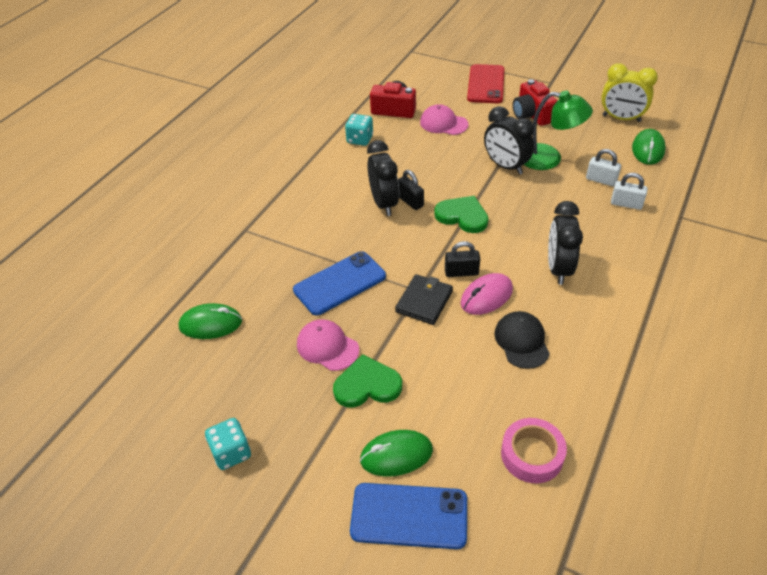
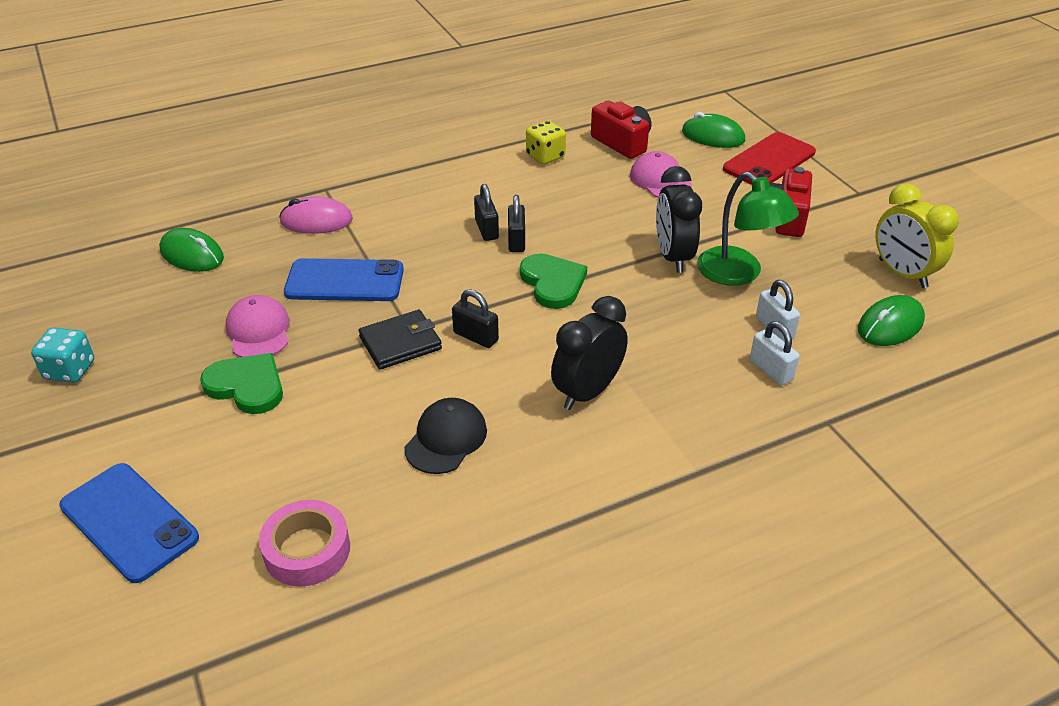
camera: 35 degrees right, 5 degrees down
turquoise dice [345,114,373,146] -> yellow dice [526,120,566,165]
green mouse [360,430,433,476] -> green mouse moved to [682,112,745,148]
black clock [367,140,399,216] -> black padlock [474,184,499,241]
pink mouse [460,273,513,315] -> pink mouse moved to [279,196,353,234]

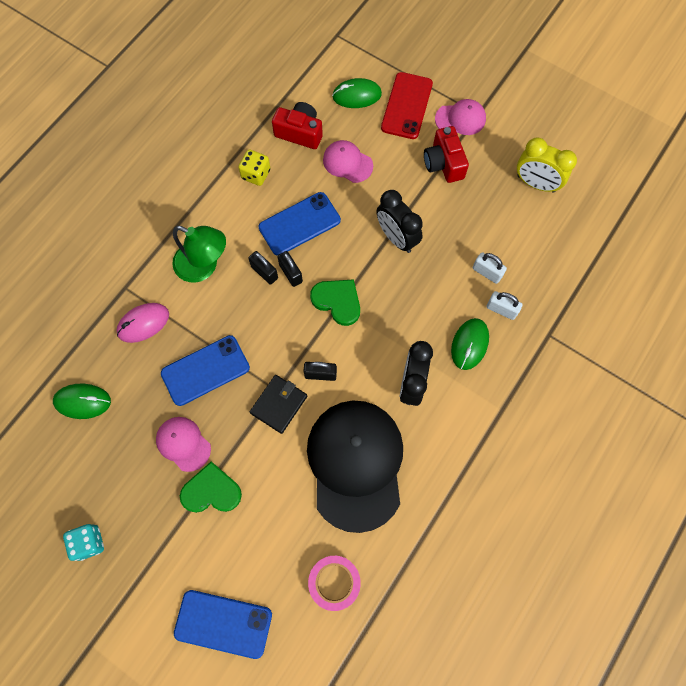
camera: 30 degrees left, 30 degrees up
black cap [404,398,487,474] -> black cap [307,400,403,533], size x2.16
green lamp [697,172,799,286] -> green lamp moved to [172,226,226,283]
green mouse [858,295,925,346] -> green mouse moved to [451,318,489,370]
none -> blue phone [259,192,341,256]
none -> pink cap [435,99,486,135]

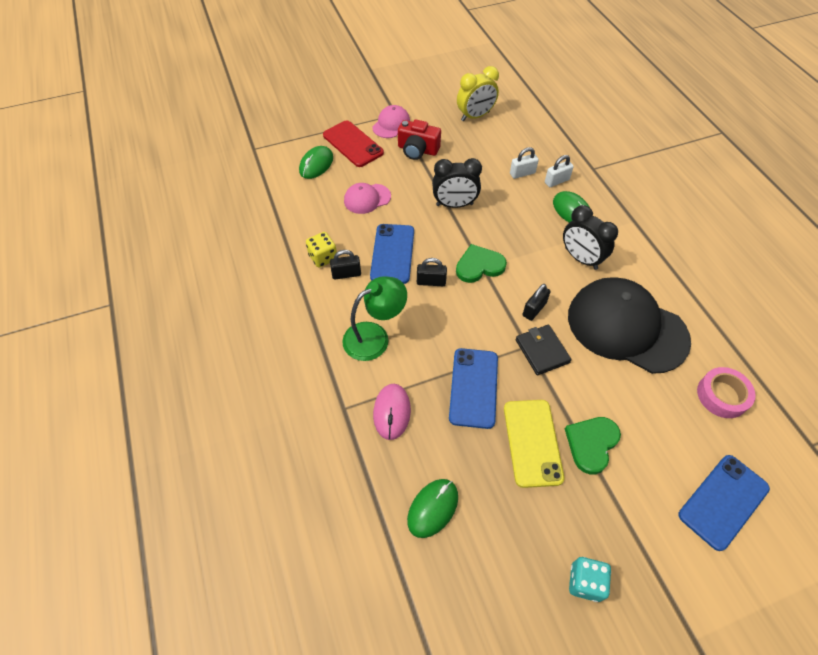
camera: 55 degrees left, 15 degrees down
pink cap [156,417,211,472] -> yellow phone [504,400,564,488]
black padlock [248,251,278,285] -> black padlock moved to [330,250,361,280]
red camera [272,102,323,149] -> none

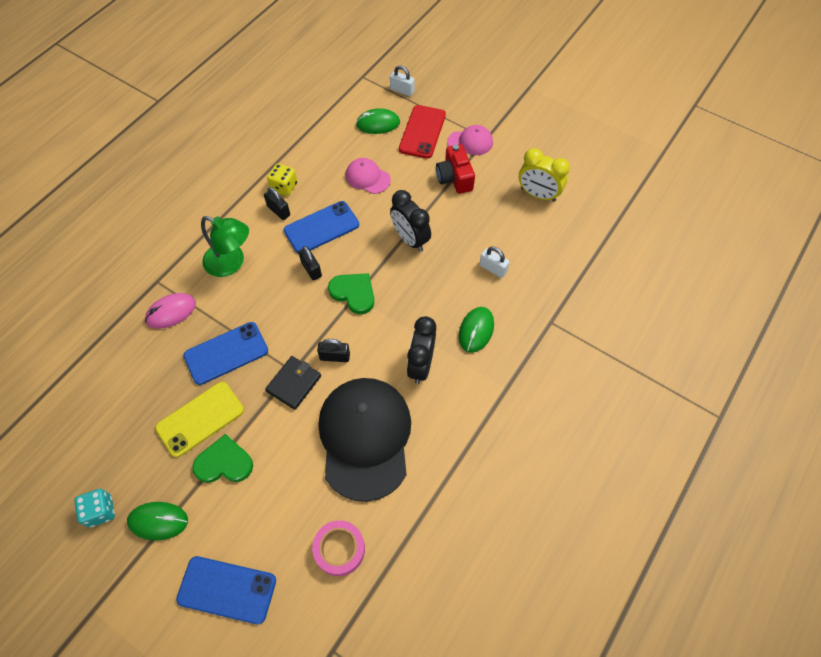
camera: 55 degrees right, 5 degrees up
green mouse [407,479,458,538] -> green mouse moved to [127,502,188,541]
white padlock [545,155,574,187] -> white padlock moved to [390,66,414,96]

